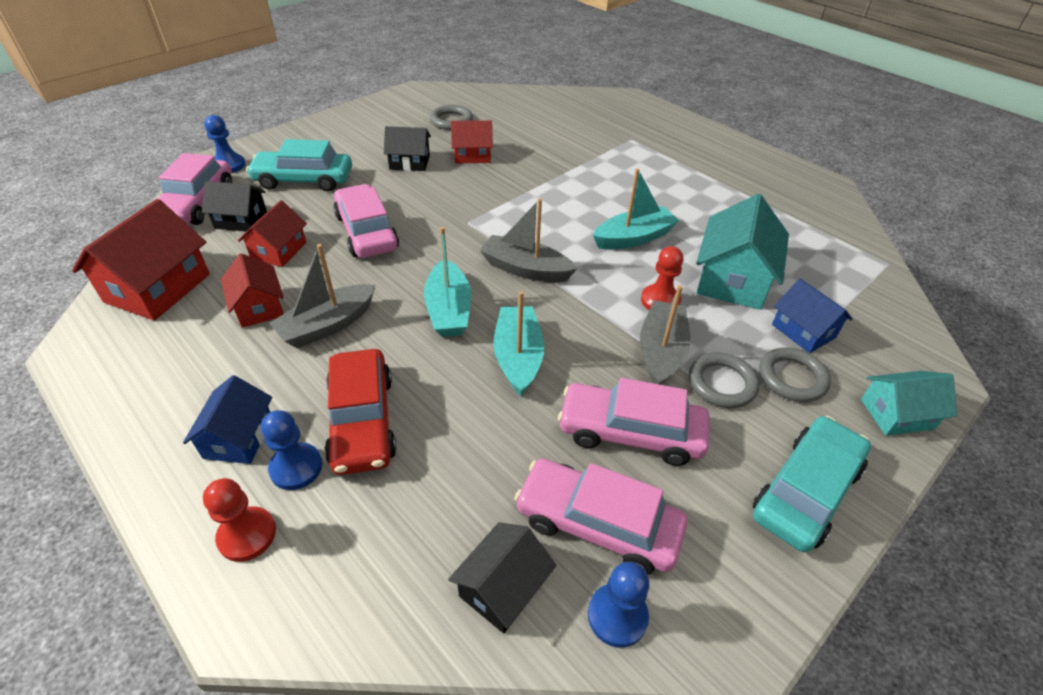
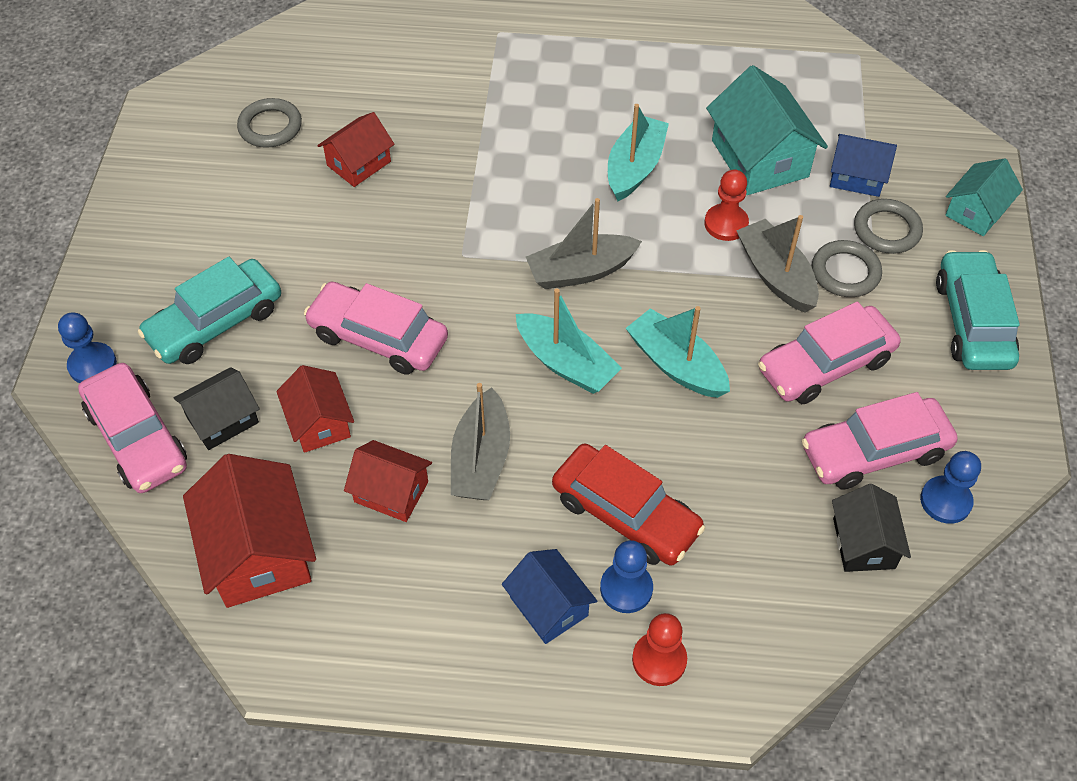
camera: 40 degrees left, 10 degrees up
black house [384,126,431,171] -> none

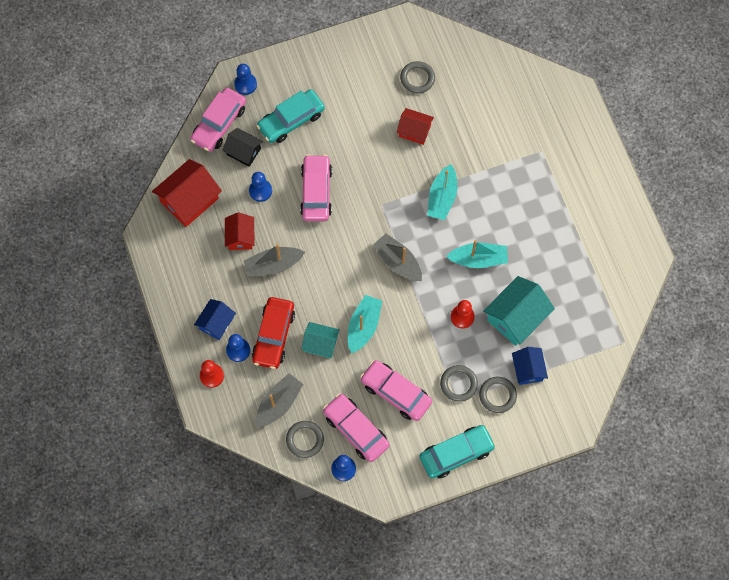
camera: 65 degrees right, 15 degrees up
turquoise car [138,257,281,364] -> turquoise car turned 60 degrees counterclockwise [256,89,325,143]
red house [276,365,354,453] -> blue pawn [249,172,272,202]
turquoise boat [516,289,622,394] -> turquoise boat moved to [427,164,457,220]
grey boat [736,215,819,313] -> grey boat moved to [256,373,303,428]
black house [832,484,911,572] -> grey ring [286,421,324,458]
turquoise house [945,158,1023,236] -> turquoise house moved to [301,322,340,358]

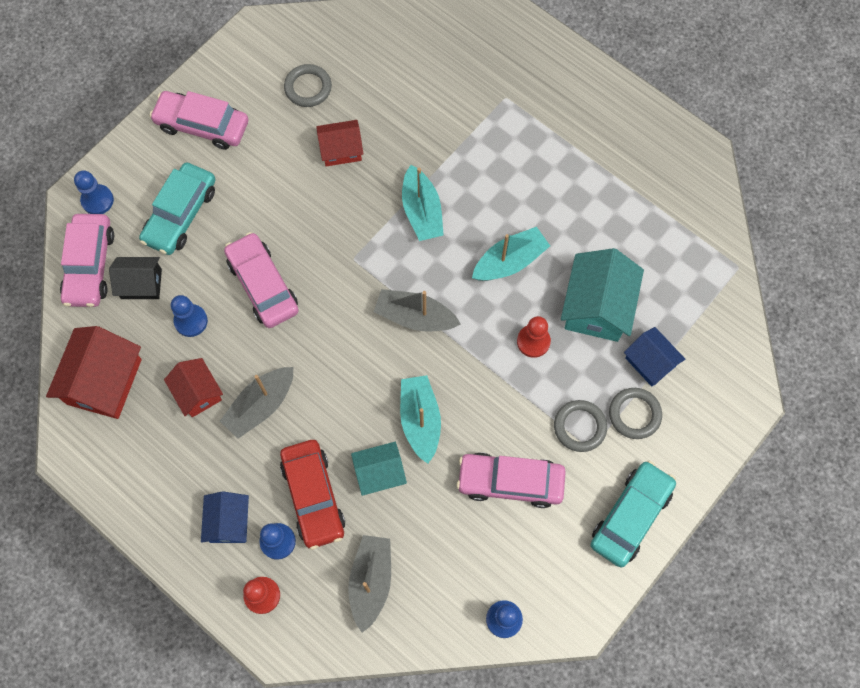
camera: 30 degrees left, 0 degrees up
grey ring [286,421,324,458] -> none
pink car [323,394,390,462] -> pink car moved to [150,91,248,150]

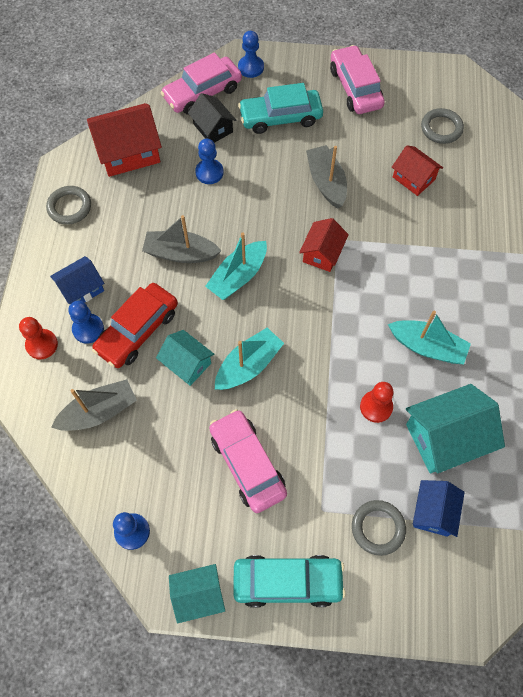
camera: 55 degrees right, 5 degrees down
red house [164,358,223,417] -> red house moved to [299,218,349,272]
pink car [224,232,299,328] -> none
grey boat [374,289,461,331] -> grey boat moved to [306,145,347,208]
turquoise boat [402,165,444,241] -> turquoise boat moved to [205,232,267,300]
grey ring [554,400,607,452] -> grey ring moved to [46,186,91,225]
none -> turquoise house [169,564,225,623]

